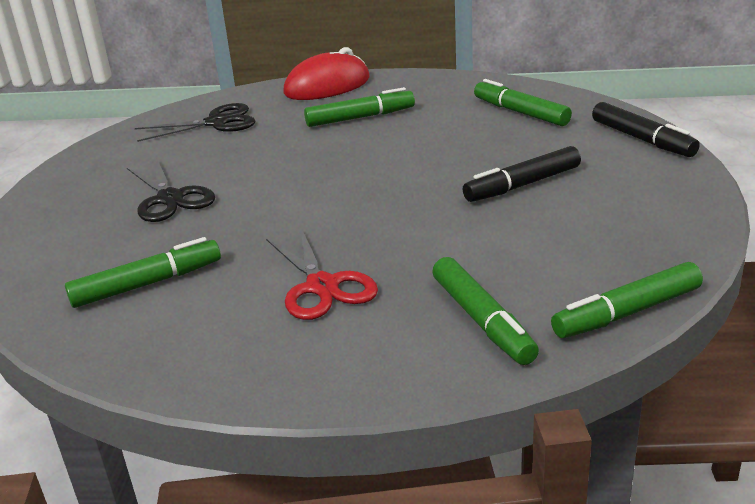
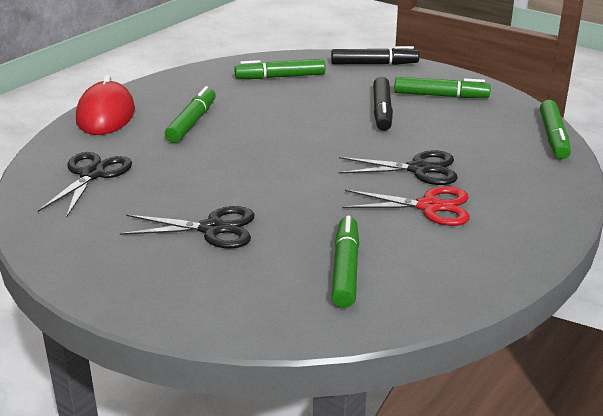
camera: 60 degrees left, 0 degrees up
green marker [432,257,539,365] -> green marker moved to [394,77,491,98]
none -> black scissors [339,150,458,185]

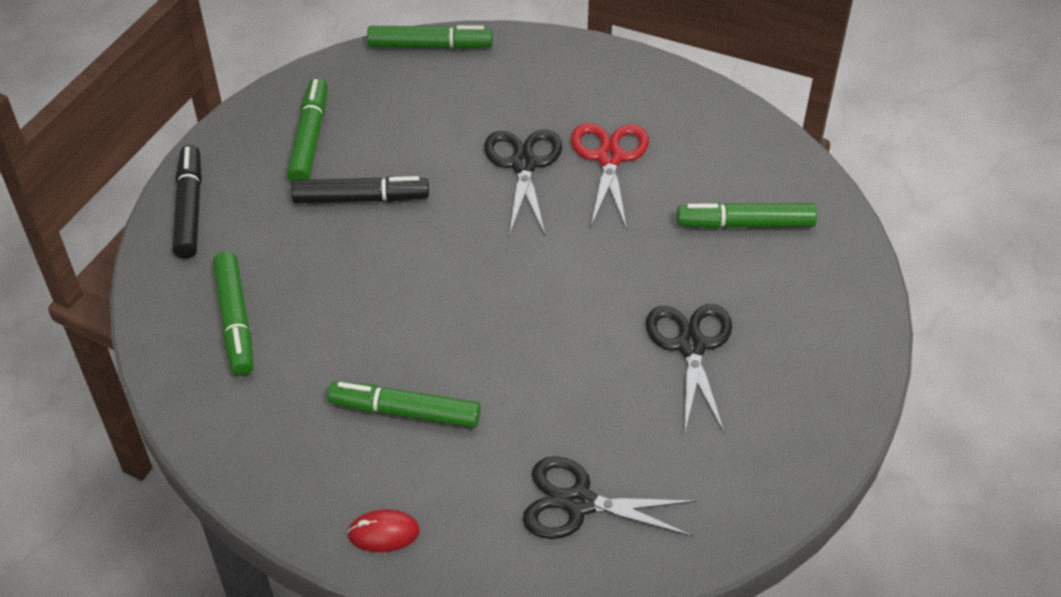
camera: 95 degrees left, 20 degrees up
red mouse [76,75,135,135] -> red mouse [347,509,420,552], size x0.48

